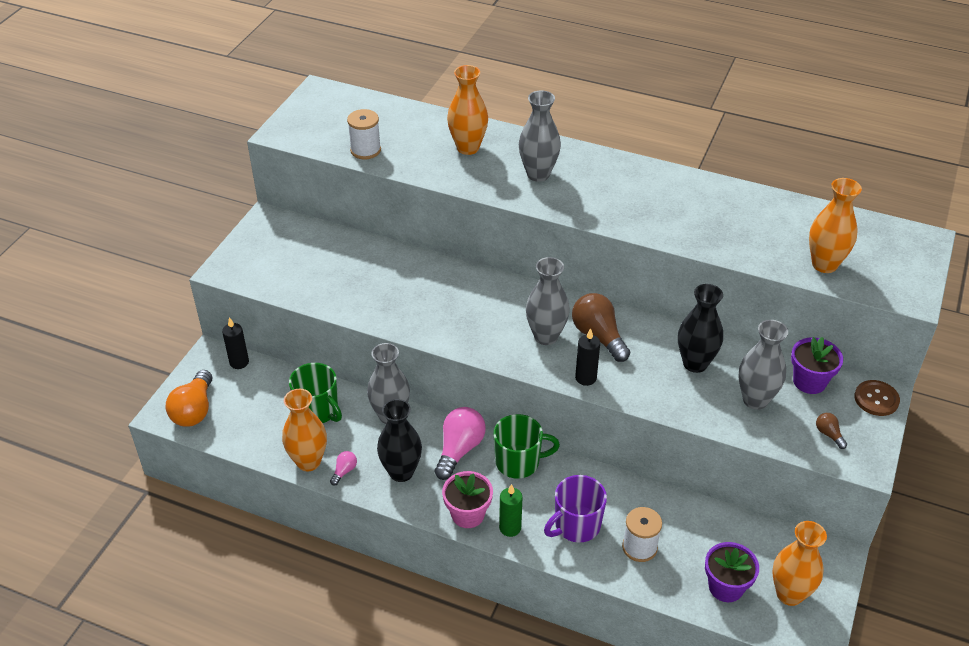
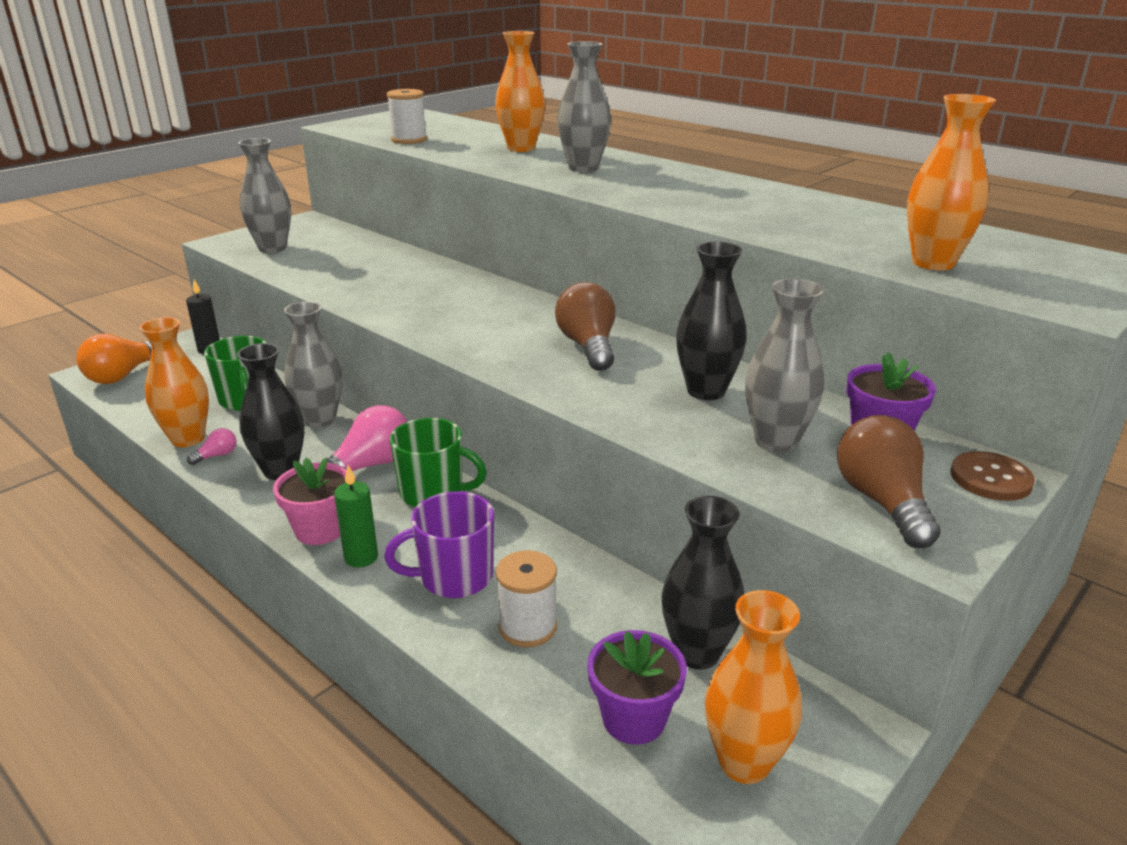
camera: 20 degrees right, 15 degrees down
grey vase [526,257,570,345] -> grey vase moved to [238,138,291,253]
black candle [575,328,600,386] -> none
brown light bulb [816,413,847,449] -> brown light bulb [837,415,941,548], size x2.12
none -> black vase [662,496,744,670]

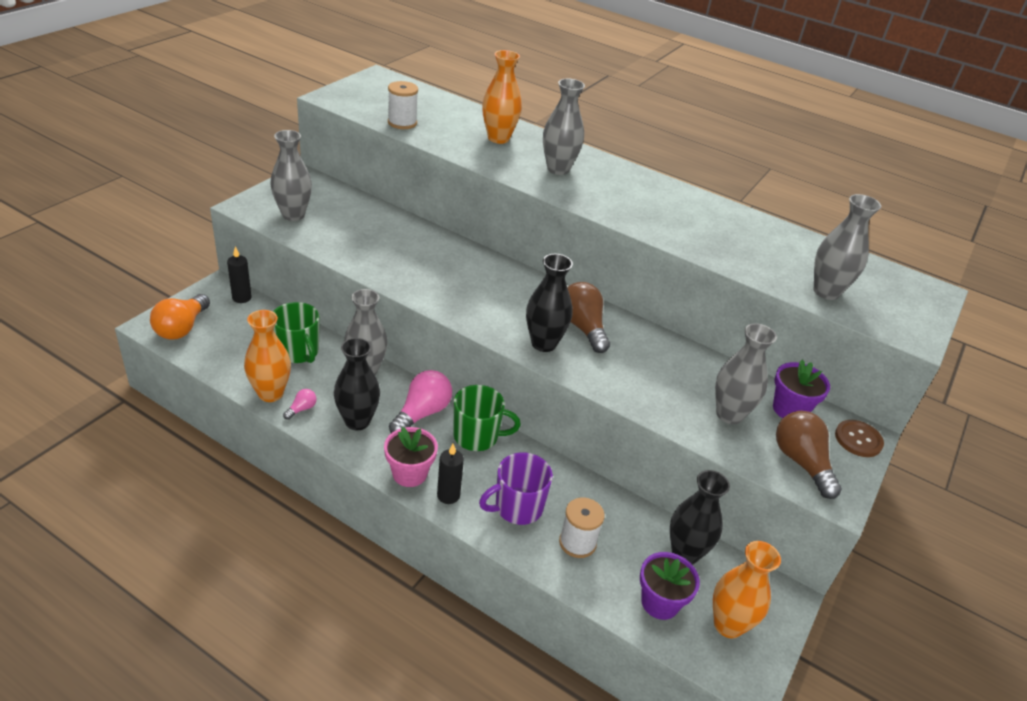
camera: 15 degrees left, 10 degrees up
green candle [334,465,378,568] -> black candle [437,444,464,504]
black vase [676,241,747,400] -> black vase moved to [526,254,573,352]
orange vase [907,94,996,271] -> grey vase [814,194,881,300]

